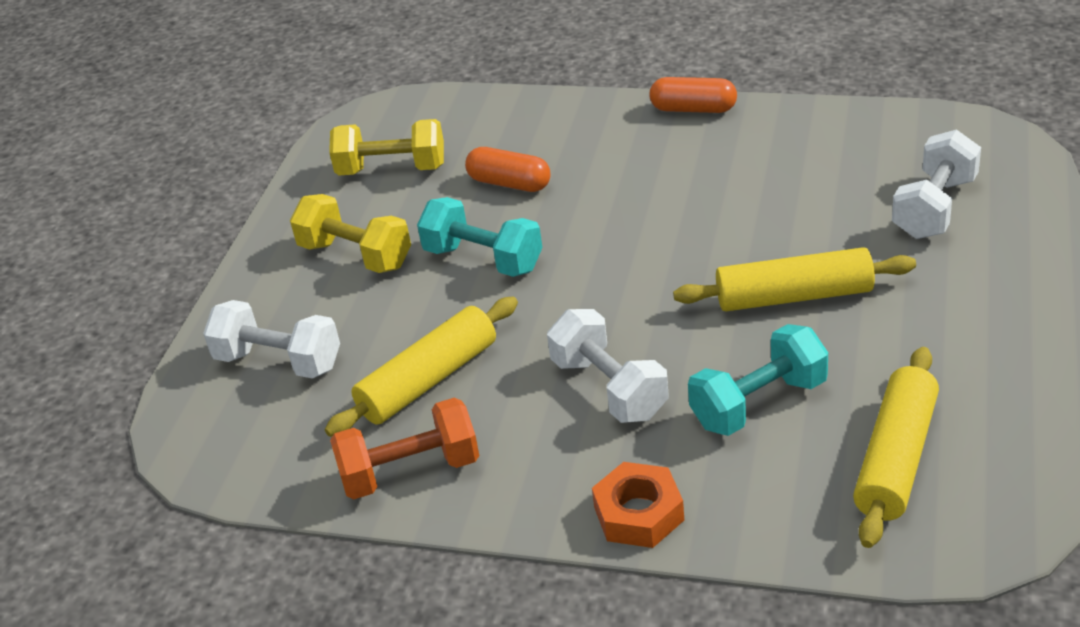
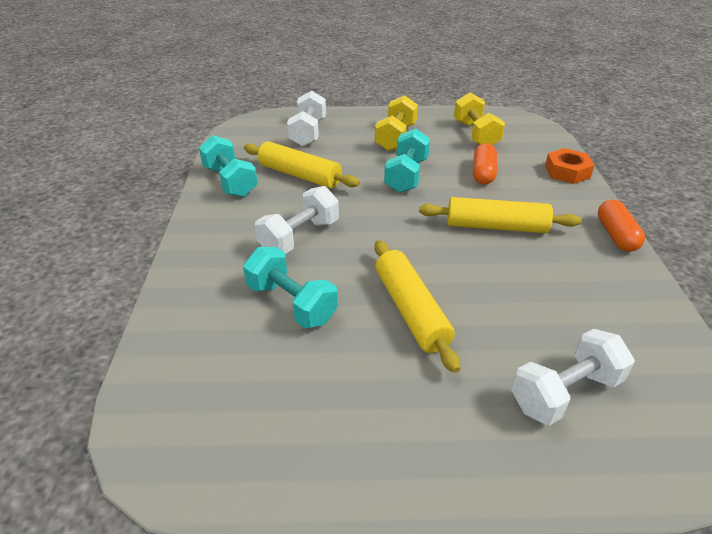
camera: 70 degrees right, 0 degrees up
orange dumbbell [330,398,479,499] -> turquoise dumbbell [199,135,258,197]
orange nut [592,462,684,548] -> orange nut moved to [545,148,595,184]
yellow rolling pin [853,347,939,548] -> yellow rolling pin moved to [419,197,581,233]
white dumbbell [892,129,981,239] -> white dumbbell turned 45 degrees counterclockwise [511,329,635,426]

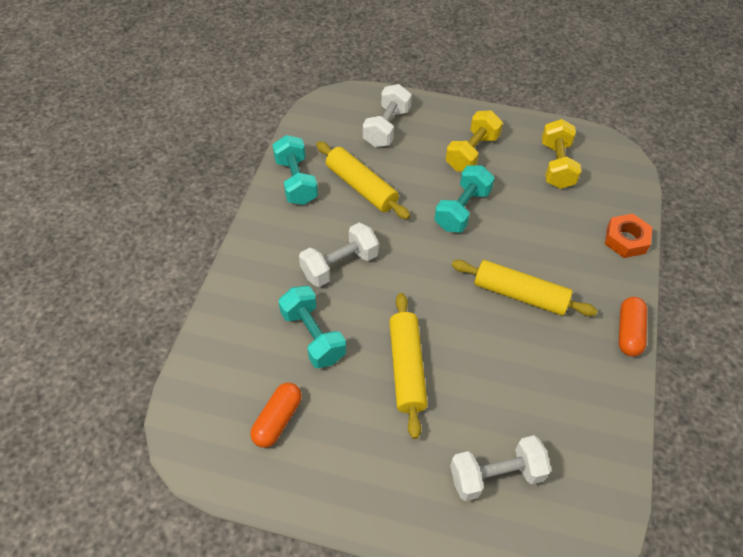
camera: 15 degrees right, 15 degrees up
orange capsule [473,143,497,184] -> orange capsule moved to [250,382,302,448]

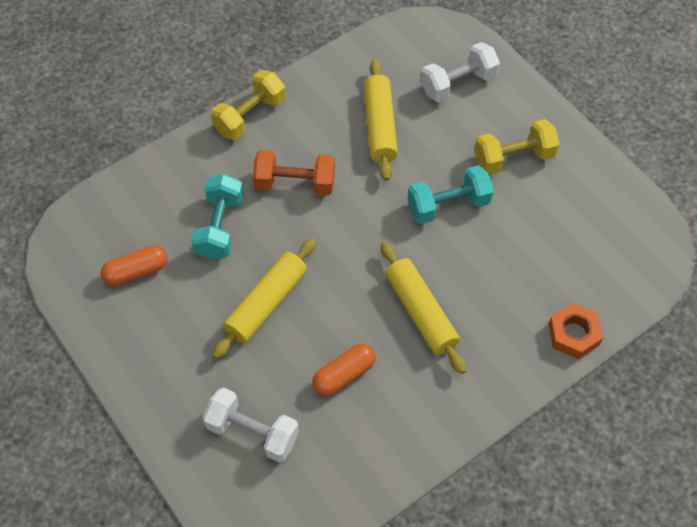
camera: 40 degrees right, 5 degrees up
turquoise dumbbell [272,135,318,205] -> none
white dumbbell [299,223,379,287] -> orange dumbbell [253,150,335,196]
yellow dumbbell [542,119,581,189] -> yellow dumbbell moved to [211,70,286,140]
orange capsule [619,297,647,356] -> orange capsule moved to [313,344,376,396]

